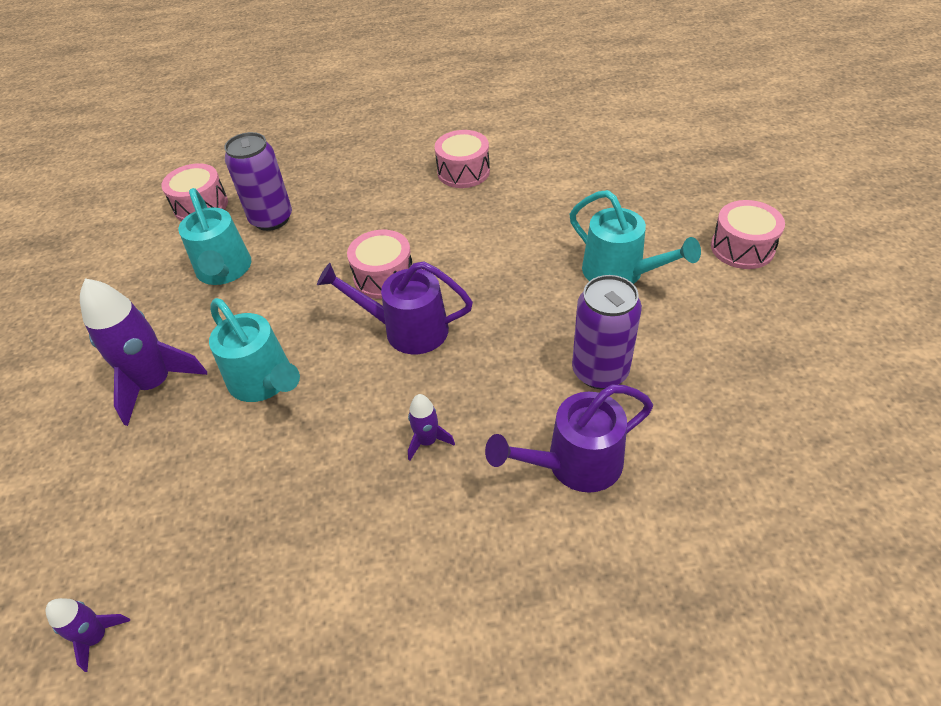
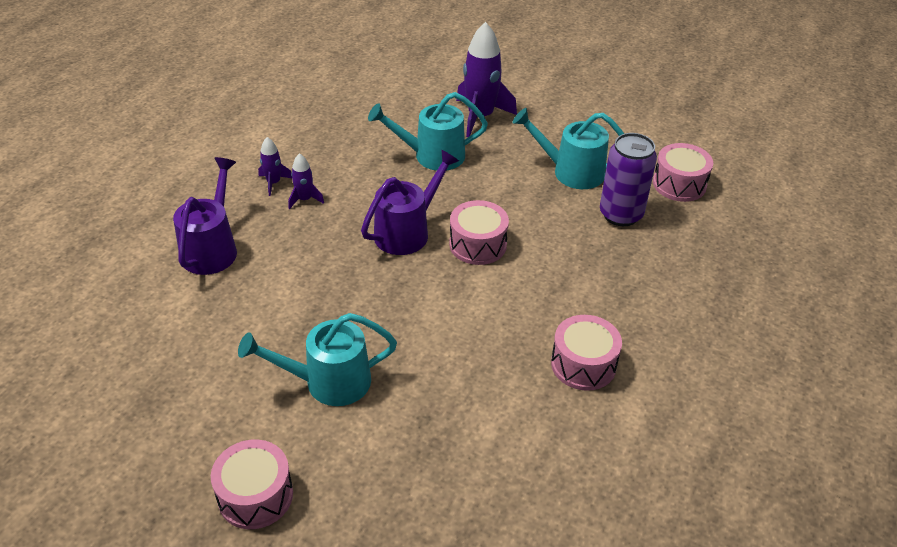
camera: 120 degrees right, 5 degrees down
purple rocket [45,598,130,672] -> purple rocket moved to [258,137,292,196]
purple can [572,275,642,389] -> none

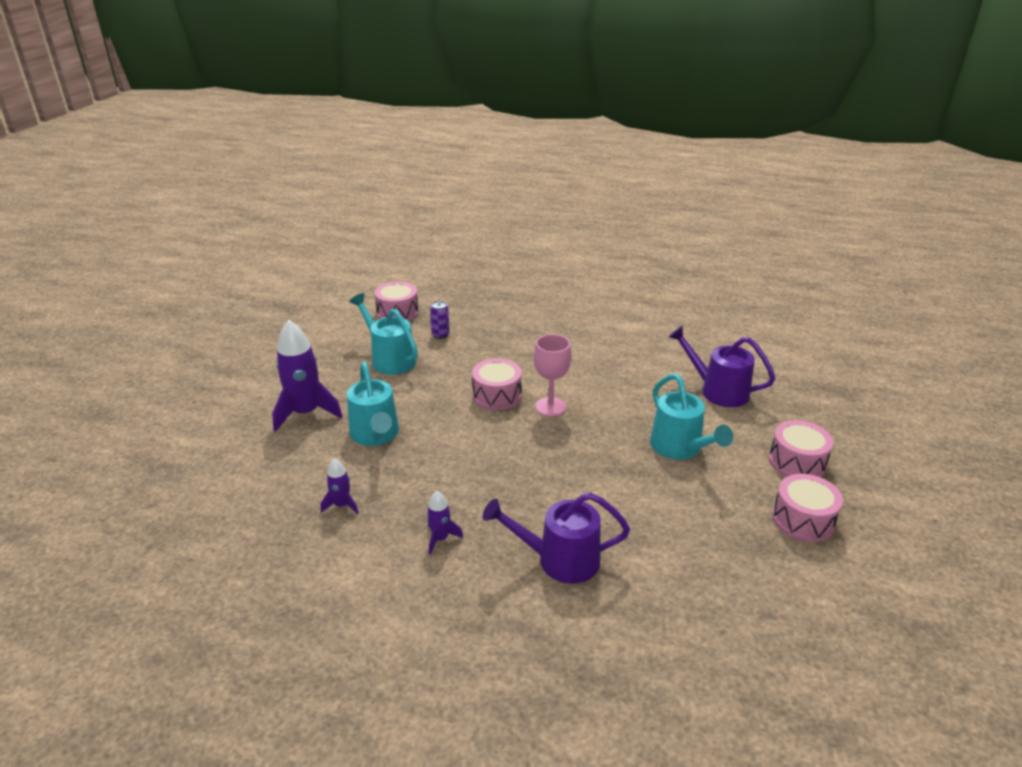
camera: 100 degrees left, 10 degrees down
purple rocket [288,153,324,209] -> purple rocket moved to [321,458,359,515]
purple watering can [361,150,459,255] -> purple watering can moved to [669,326,776,407]
turquoise watering can [512,108,624,189] -> turquoise watering can turned 135 degrees clockwise [349,293,418,375]
pink drum [551,315,622,391] -> pink drum moved to [772,474,843,542]
purple can [600,133,657,226] -> purple can [430,301,450,339], size x0.51
none -> pink goblet [534,334,572,417]

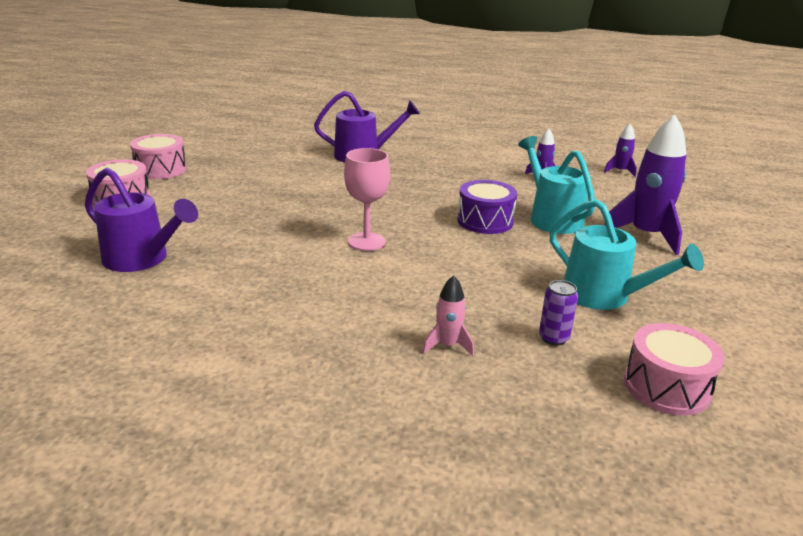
camera: 175 degrees right, 5 degrees down
purple rocket [427,491,463,555] -> purple rocket moved to [604,124,637,177]
pink drum [472,358,522,411] -> none
turquoise watering can [650,374,733,460] -> none
none -> pink rocket [423,275,474,356]
none -> purple drum [457,180,517,234]

